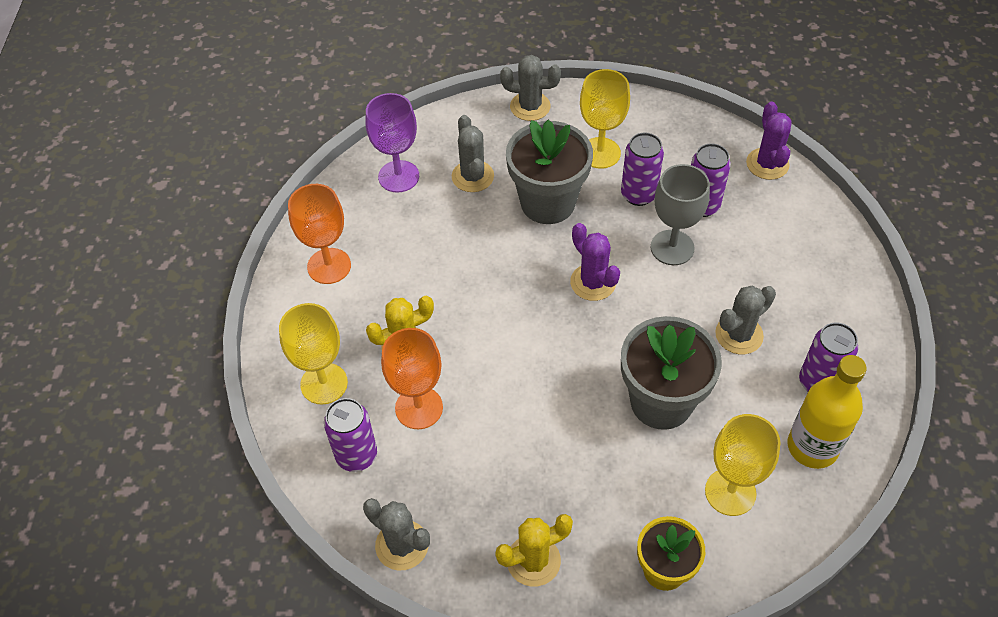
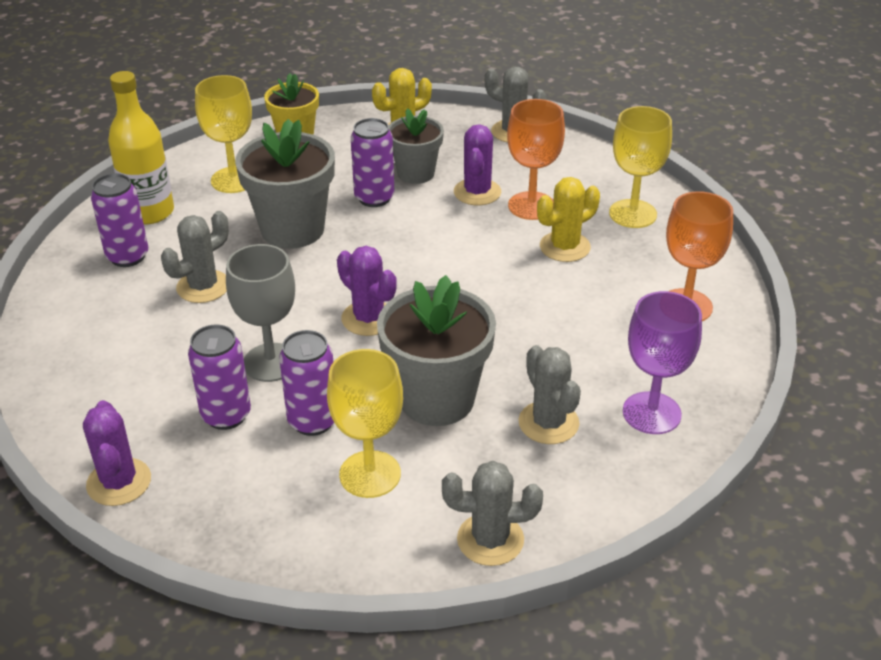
camera: 170 degrees right, 15 degrees down
purple can [324,398,377,472] -> purple can moved to [351,118,395,207]
none -> grey flower pot [389,108,444,184]
none -> purple cactus [454,124,501,205]

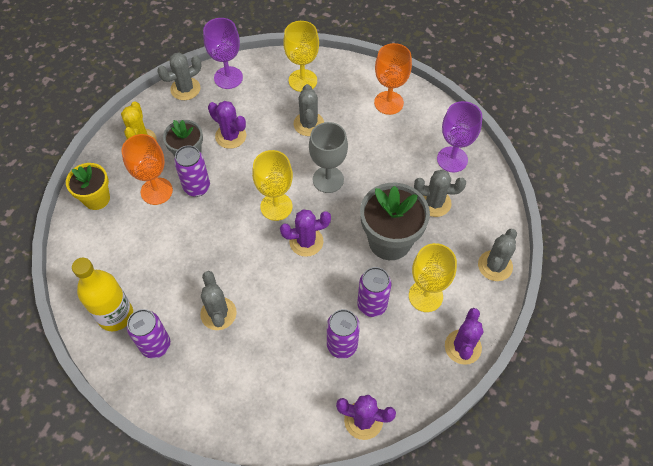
camera: 60 degrees left, 20 degrees up
yellow goblet [195,75,252,193] -> yellow goblet moved to [252,150,293,221]
grey goblet [226,244,295,382] -> grey goblet moved to [309,122,348,193]
grey flower pot [235,119,335,249] -> none
orange goblet [507,99,565,220] -> orange goblet moved to [121,134,173,205]
yellow cactus [537,177,600,262] -> grey cactus [294,84,324,136]
none -> purple goblet [203,18,243,89]
none -> purple cactus [445,308,483,365]

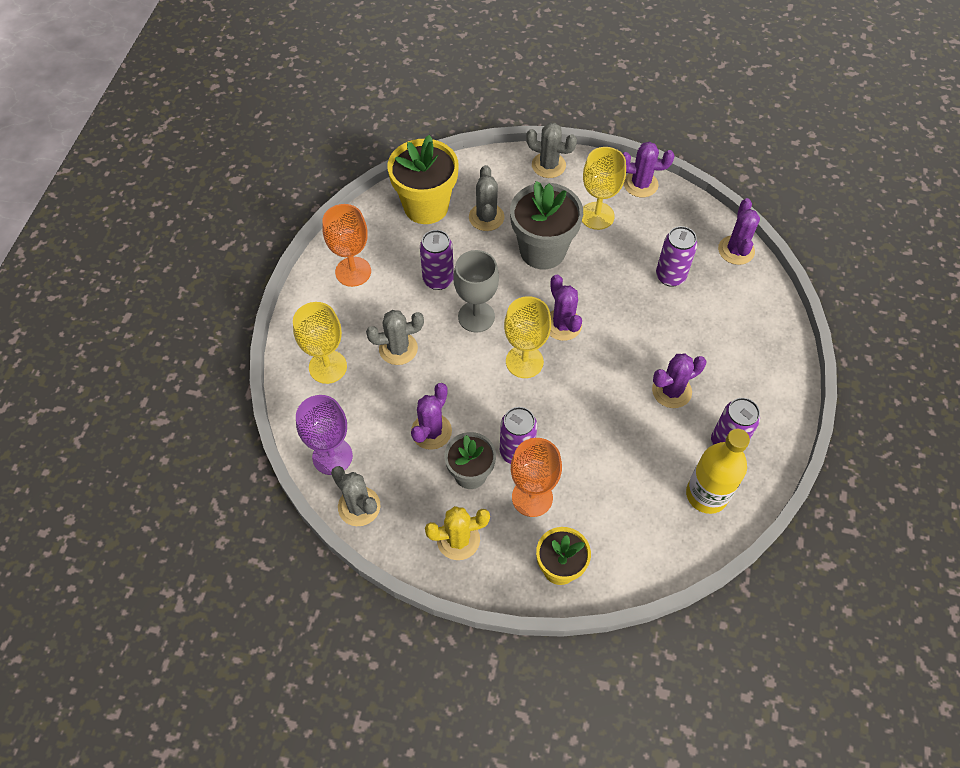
camera: 100 degrees left, 0 degrees up
grey cactus [200,271,237,330] -> purple cactus [652,354,706,408]
purple can [357,267,392,317] -> purple can moved to [420,230,454,290]
purple goblet [437,101,482,172] -> yellow flower pot [388,135,459,224]

